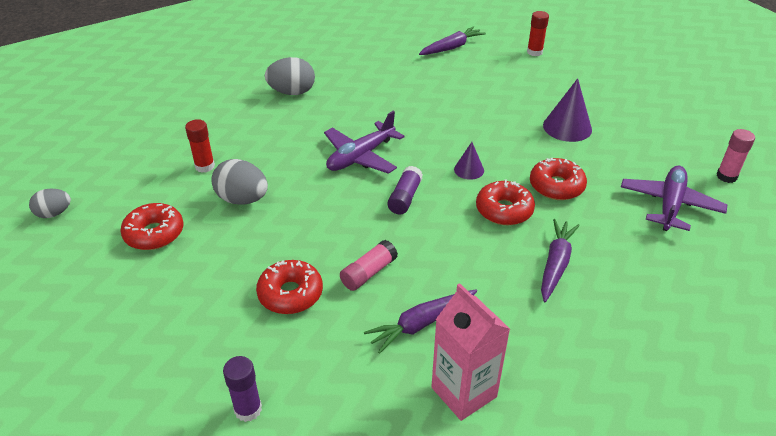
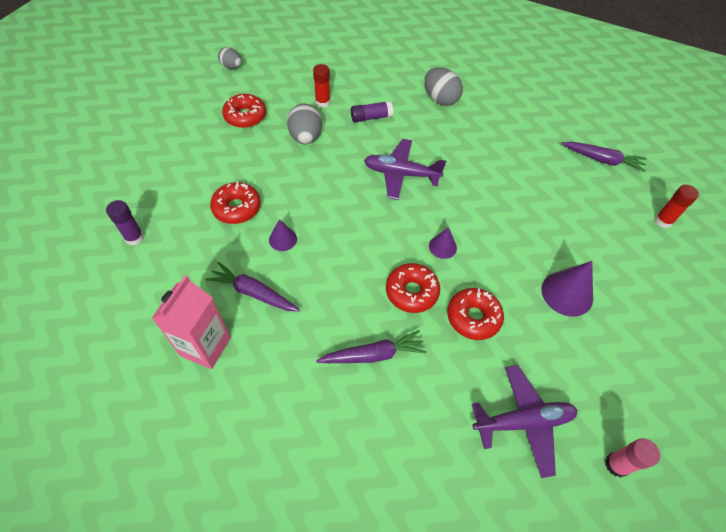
camera: 55 degrees right, 15 degrees up
pink glue stick [340,240,398,291] -> purple cone [269,219,297,251]
purple glue stick [388,166,423,214] -> purple glue stick moved to [351,101,393,123]

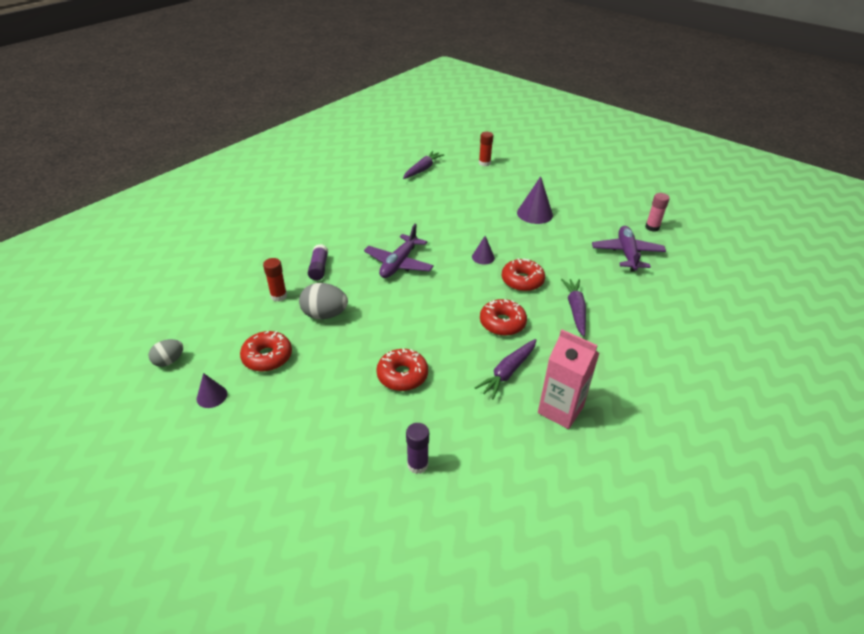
camera: 75 degrees left, 15 degrees down
purple cone [269,219,297,251] -> purple cone moved to [197,373,227,408]
grey egg [425,67,463,106] -> none
red donut [447,288,504,340] -> red donut moved to [480,299,527,336]

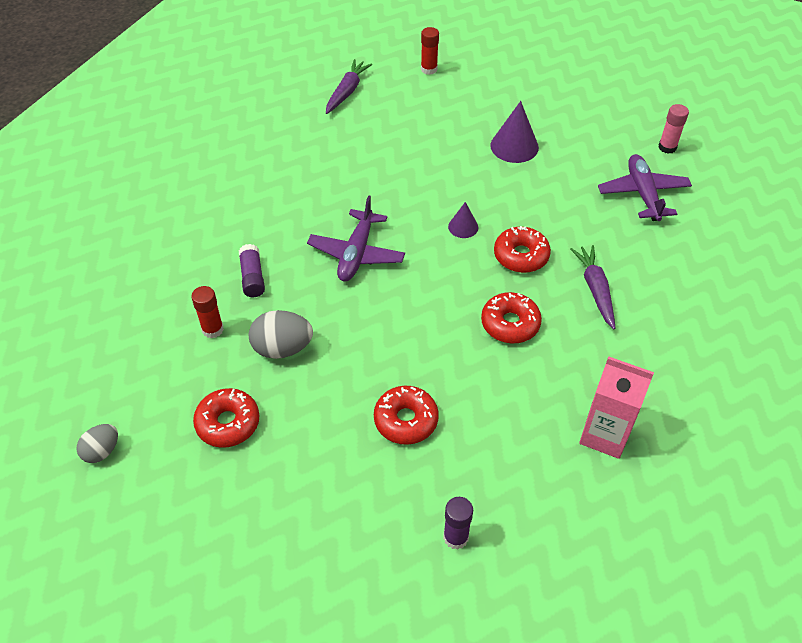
camera: 10 degrees left, 10 degrees up
purple cone [197,373,227,408] -> none
purple carrot [475,339,536,399] -> none

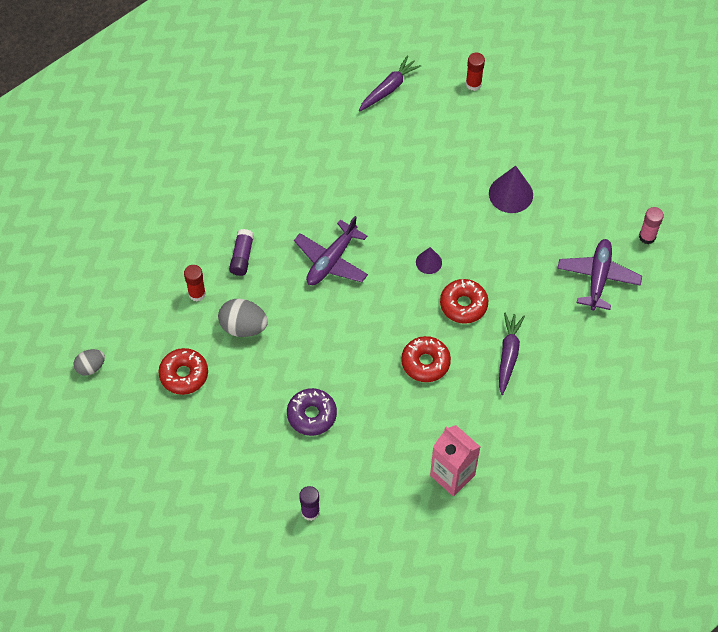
camera: 20 degrees right, 10 degrees up
red donut [374,386,439,445] -> purple donut [287,388,337,436]

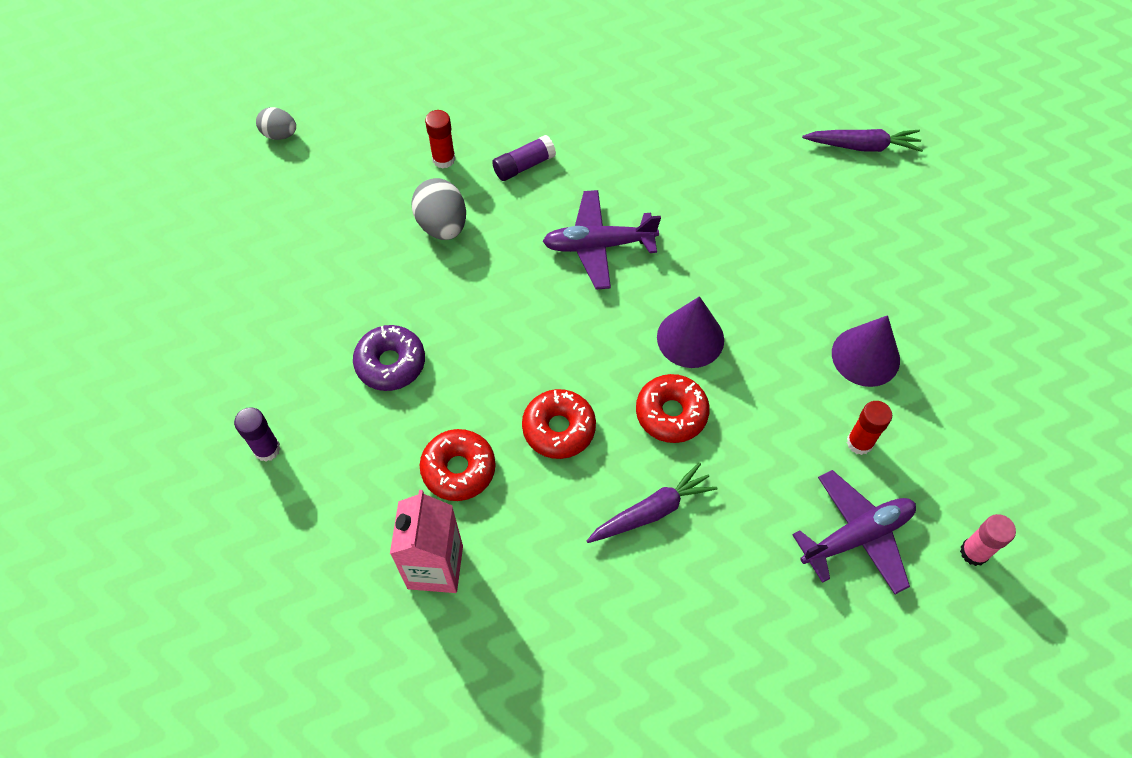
camera: 50 degrees right, 0 degrees up
red donut [158,348,208,395] -> red donut moved to [420,429,496,501]
purple cone [416,247,442,274] -> purple cone [657,296,724,368], size x1.73
red glue stick [466,52,485,91] -> red glue stick moved to [847,401,892,455]

